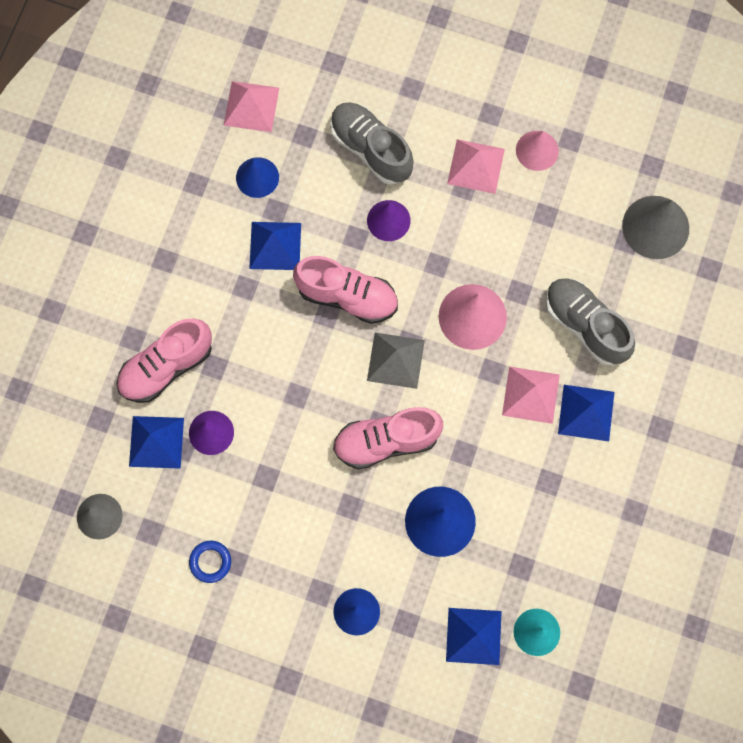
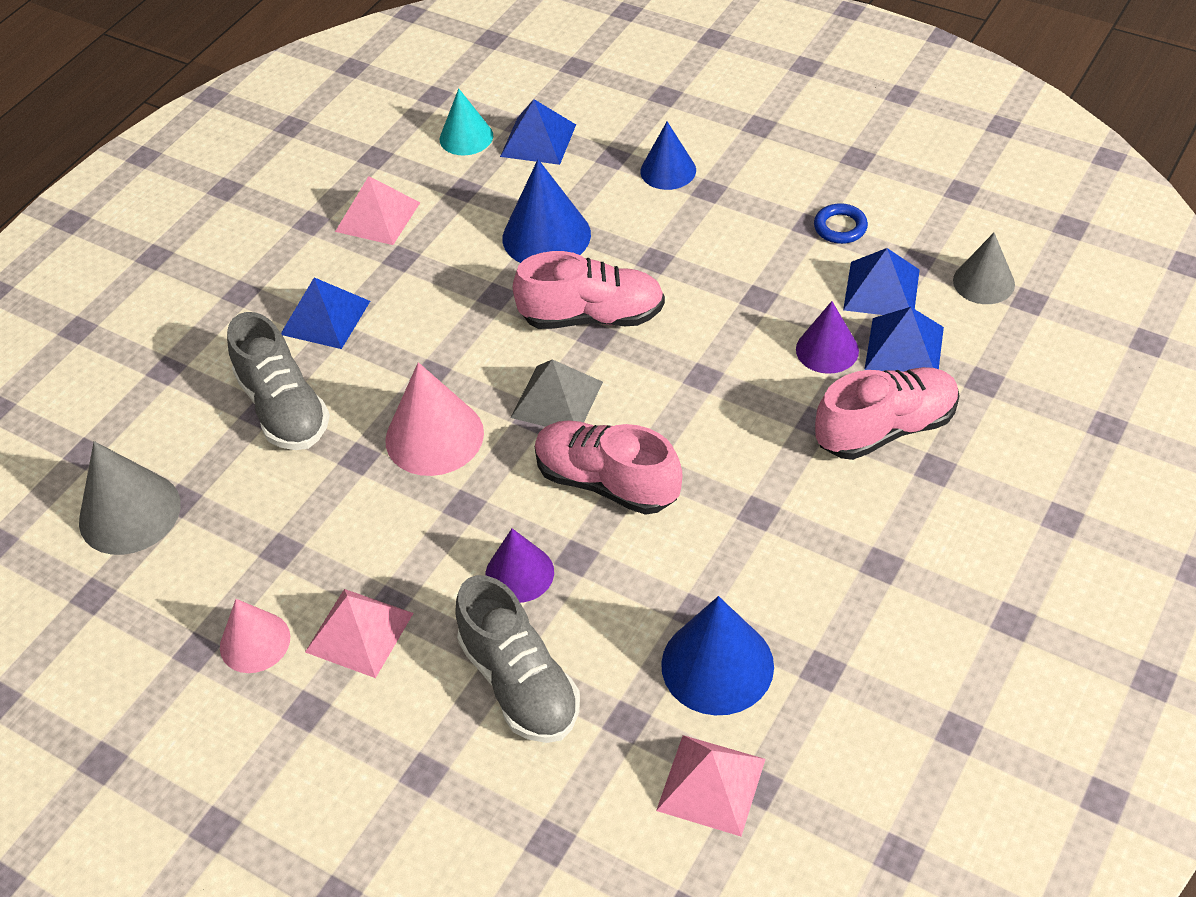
camera: 165 degrees left, 25 degrees down
blue cone [236,157,279,198] -> blue cone [661,596,774,715], size x1.54
blue pyramid [249,222,301,270] -> blue pyramid moved to [843,248,920,315]
pink pyramid [502,366,560,424] -> pink pyramid moved to [335,176,420,245]

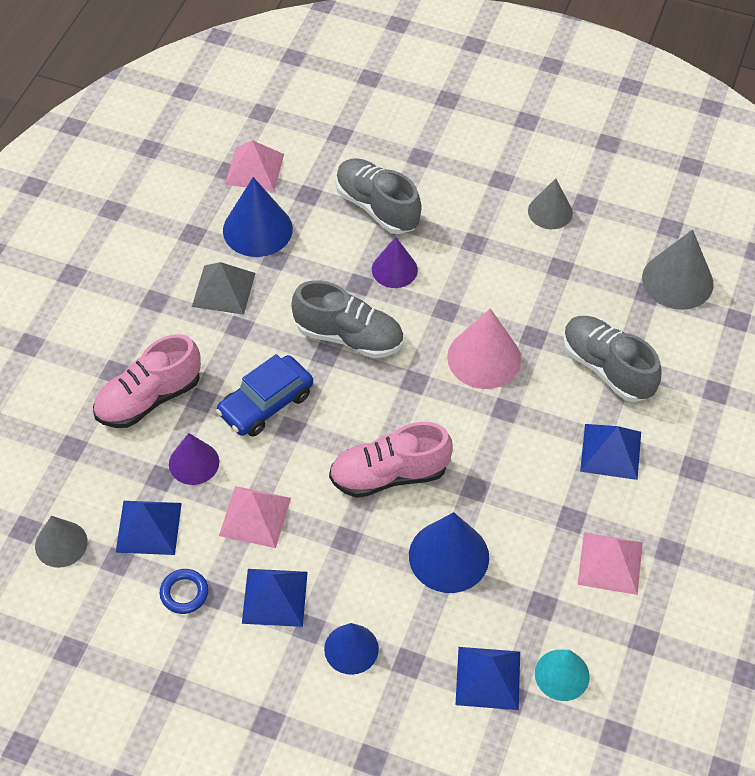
camera: 165 degrees right, 5 degrees up
pink cone [220,599,290,673] -> grey cone [528,178,573,229]
pink pyramid [305,589,413,678] -> pink pyramid moved to [219,486,291,548]
grey pyramid [510,359,603,427] -> grey pyramid moved to [192,262,255,315]
pink shoe [535,420,683,515] -> grey shoe [291,280,403,358]
blue pyramid [864,307,944,372] -> blue pyramid moved to [242,569,308,627]
none -> blue car [216,354,313,436]

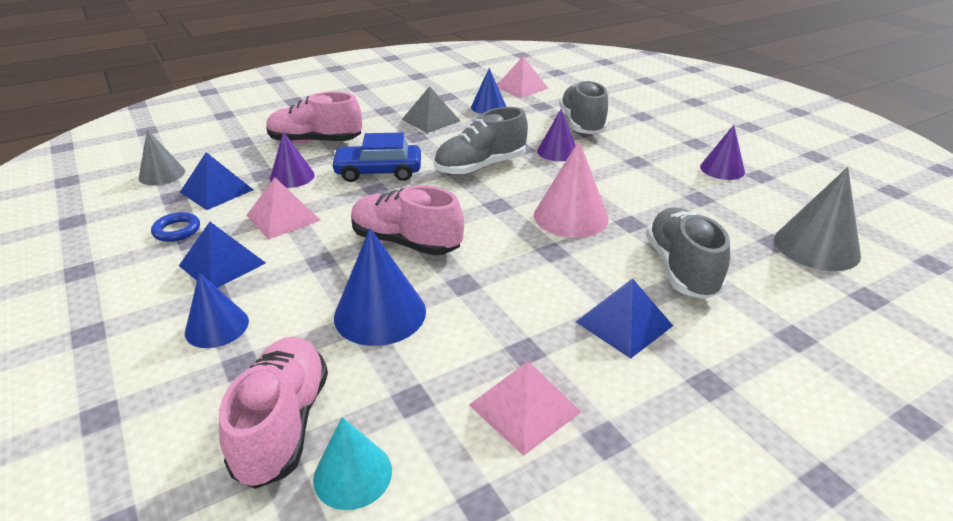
camera: 40 degrees right, 20 degrees down
blue cone [223,177,293,257] -> blue cone [471,68,506,114], size x0.65
grey shoe [291,280,403,358] -> grey shoe turned 90 degrees clockwise [434,107,528,175]
blue pyramid [455,647,520,710] -> pink shoe [219,337,328,489]
grey cone [528,178,573,229] -> purple cone [700,125,745,180]

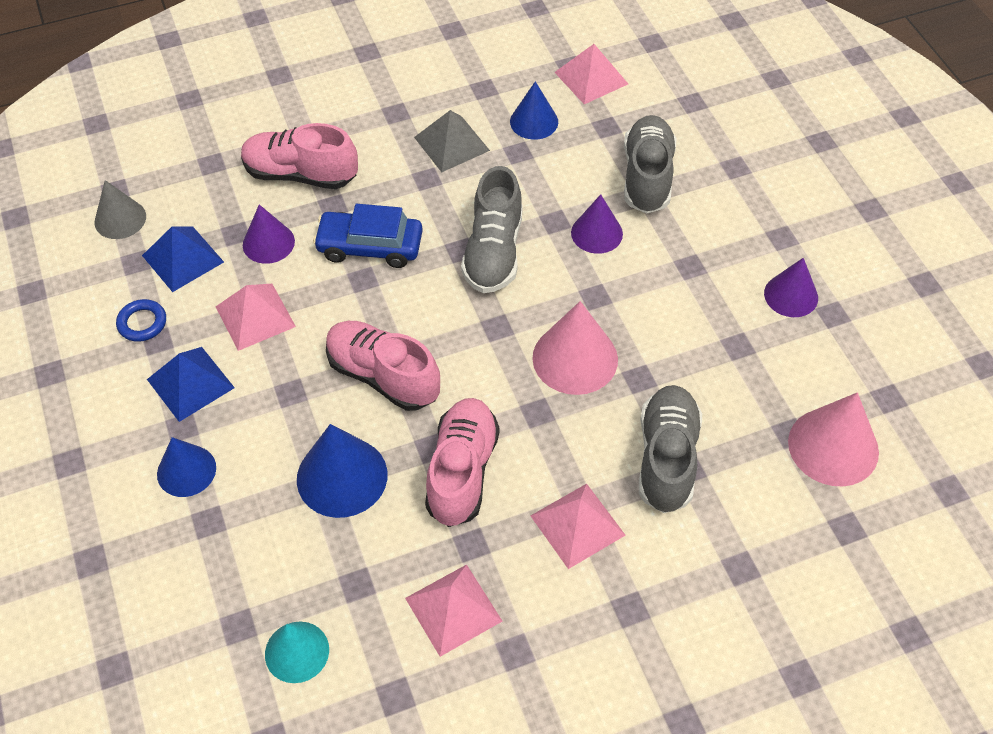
camera: 10 degrees right, 20 degrees up
pink shoe [219,337,328,489] -> pink shoe moved to [425,398,499,527]
grey shoe [434,107,528,175] -> grey shoe turned 60 degrees counterclockwise [461,166,523,293]
blue pyramid [576,278,673,359] -> pink pyramid [531,484,625,569]
grey cone [774,167,861,271] -> pink cone [788,392,879,486]

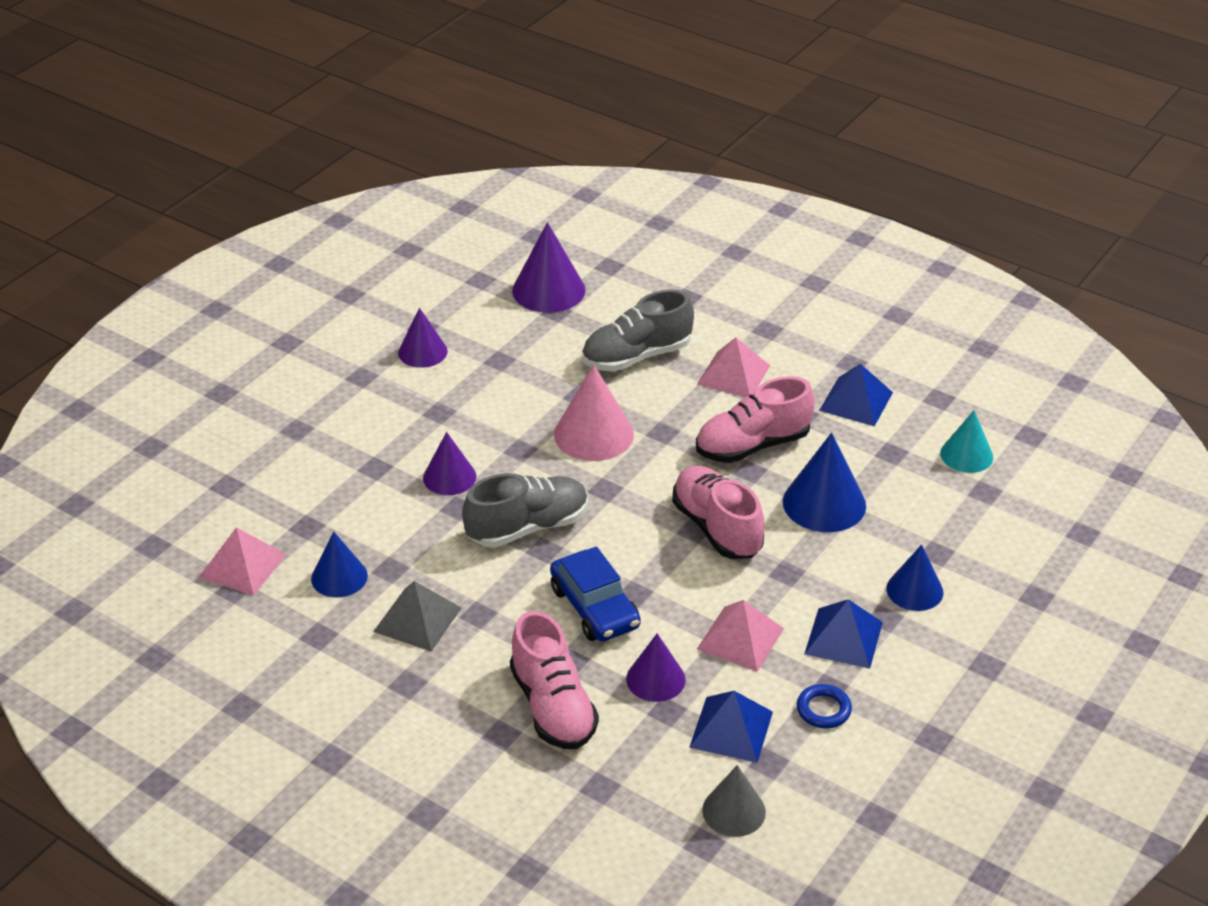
camera: 125 degrees left, 15 degrees down
pink shoe [326,321,440,411] -> pink shoe turned 150 degrees clockwise [672,466,764,559]
pink pyramid [405,564,502,657] -> blue pyramid [819,364,893,426]
grey shoe [624,115,677,214] -> none
pink cone [788,392,879,486] -> purple cone [512,222,586,313]

